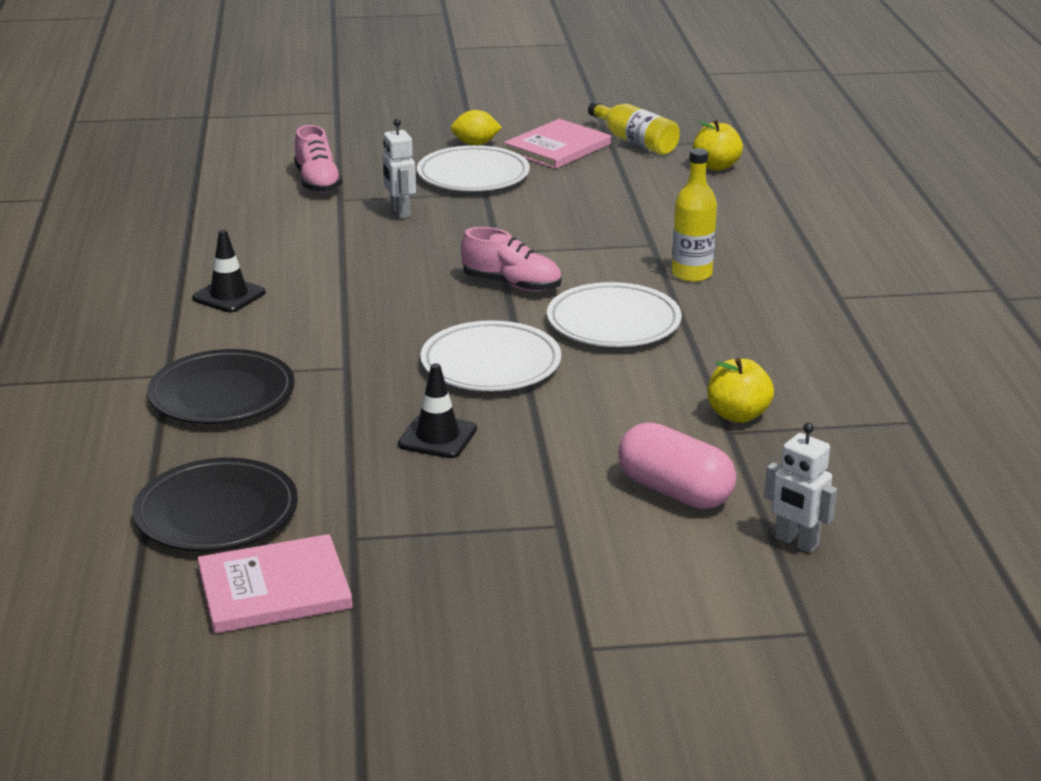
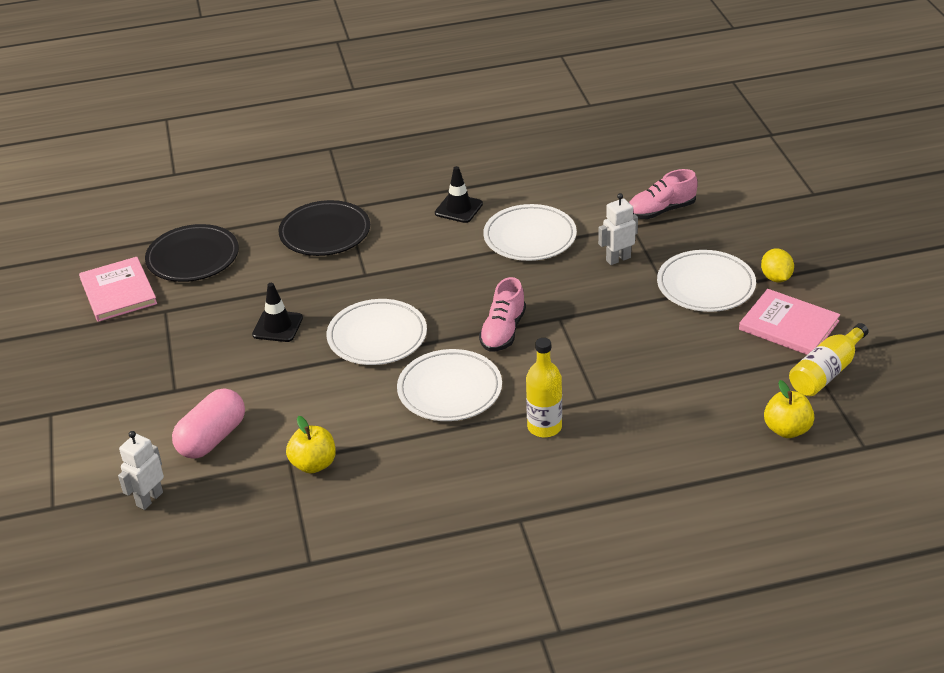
camera: 85 degrees right, 10 degrees up
none -> white plate [483,204,577,261]

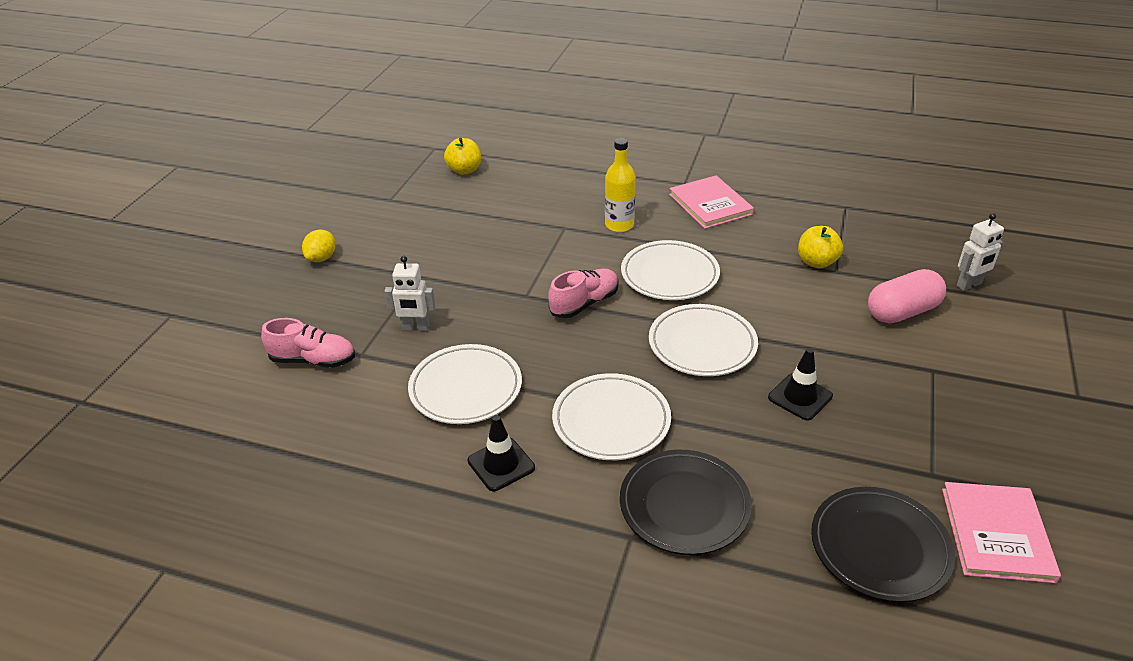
camera: 150 degrees left, 0 degrees up
white plate [657,250,756,312] -> white plate moved to [552,373,671,460]
pink book [739,289,840,355] -> pink book moved to [669,175,754,229]
yellow bottle [789,323,869,396] -> none

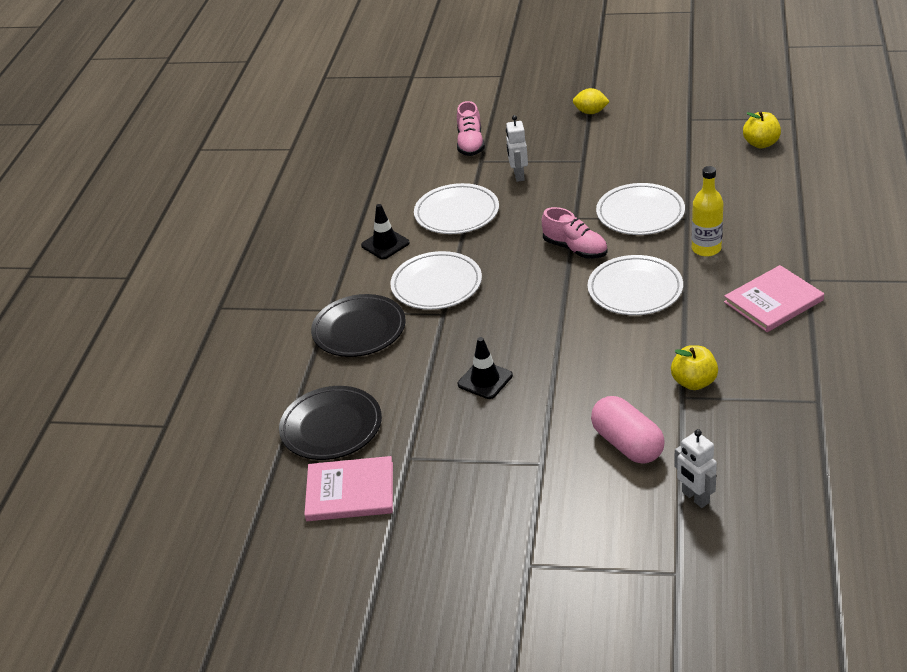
camera: 85 degrees right, 0 degrees up
white plate [649,304,758,376] -> white plate moved to [596,183,685,235]

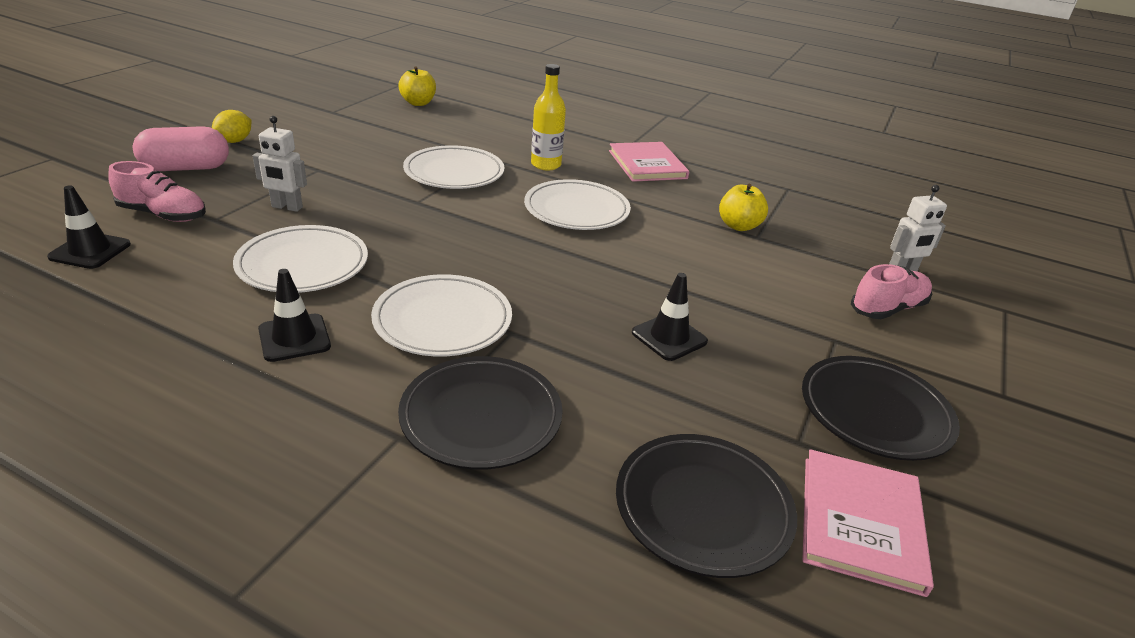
camera: 80 degrees left, 5 degrees down
pink shoe [542,207,607,259] -> pink shoe moved to [851,264,932,319]
pink capsule [591,396,665,464] -> pink capsule moved to [133,126,229,171]
none -> black traffic cone [47,185,131,269]
none -> black plate [802,356,960,461]

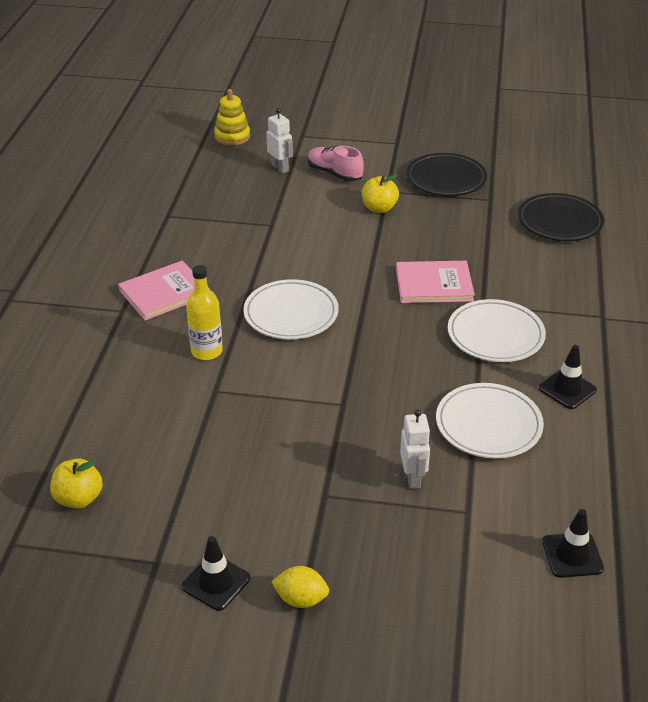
camera: 105 degrees left, 5 degrees up
pink shoe [108,161,206,222] -> none
pink capsule [133,126,229,171] -> none
black plate [398,356,563,470] -> none
white plate [403,145,505,189] -> none
black traffic cone [632,273,708,361] -> black traffic cone moved to [182,536,250,611]
yellow apple [719,184,768,231] -> yellow apple moved to [362,174,399,213]
pink book [802,449,934,597] -> pink book moved to [396,261,475,303]
none -> yellow stacking toy [214,89,250,146]

